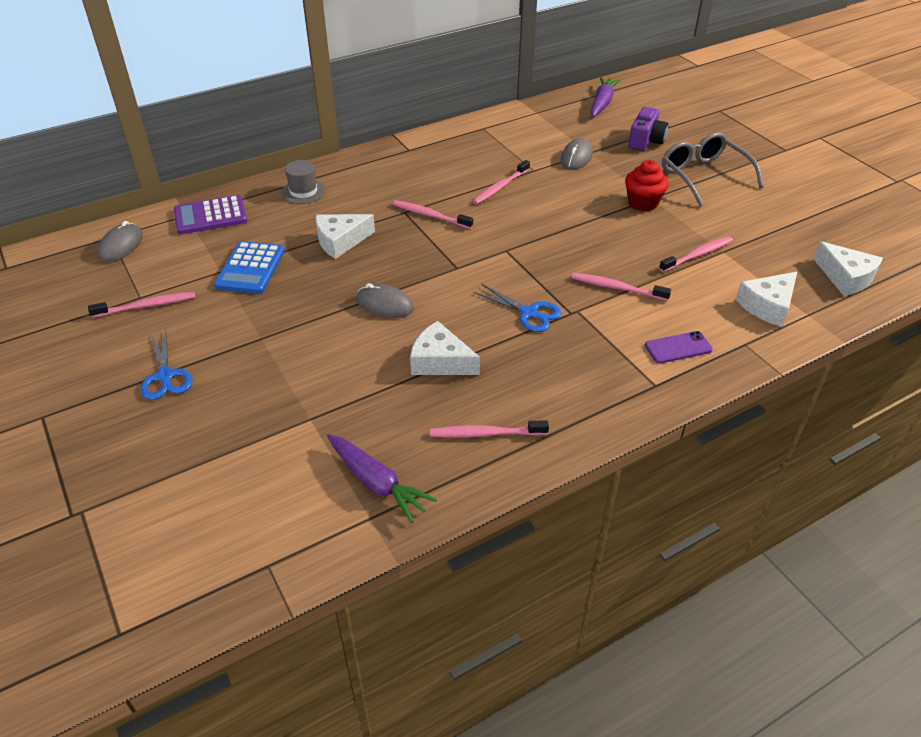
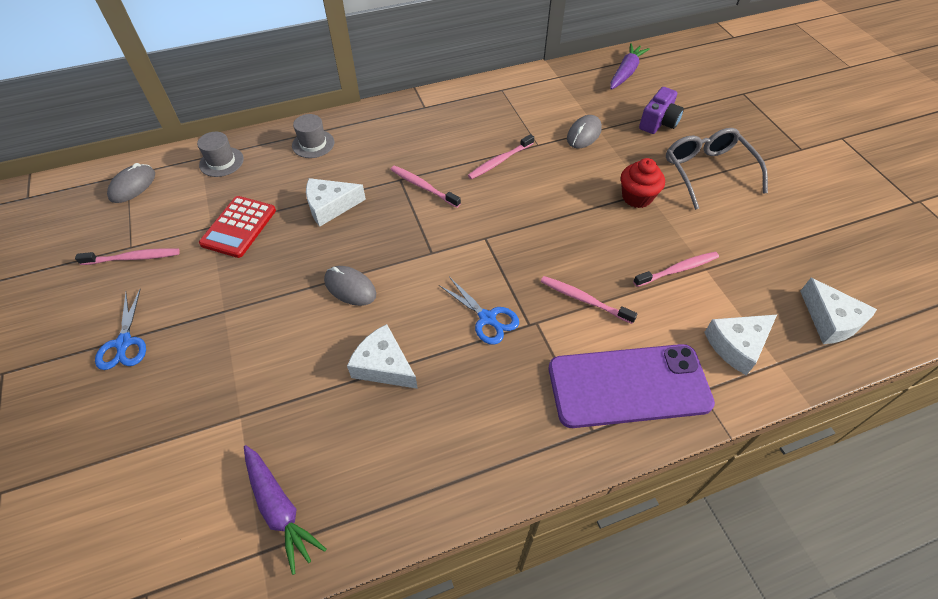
camera: 10 degrees right, 10 degrees up
purple calculator [174,195,248,235] -> grey hat [197,132,244,177]
blue calculator [214,241,285,294] -> red calculator [199,196,276,258]
pink toothbrush [430,420,549,438] -> none
purple phone [645,331,713,364] -> purple phone [549,344,715,428], size x2.37

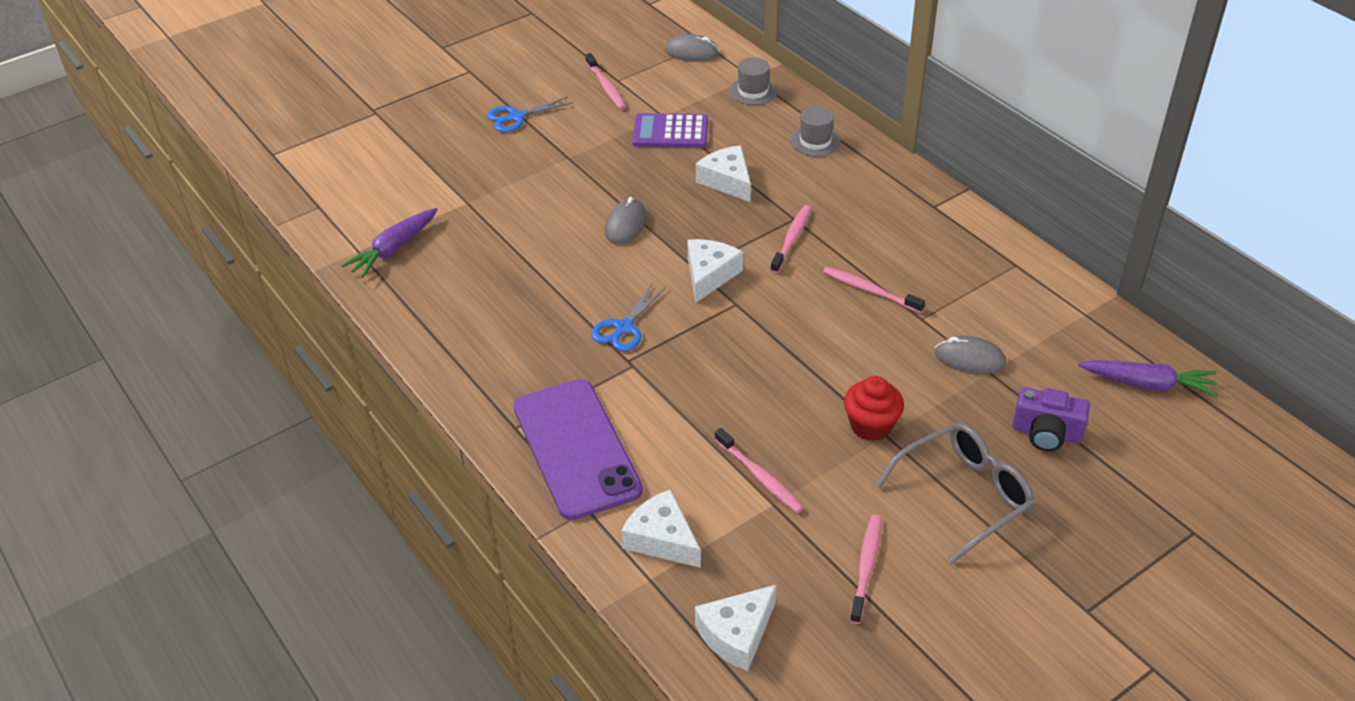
camera: 75 degrees right, 10 degrees down
red calculator [199,196,276,258] -> purple calculator [632,113,708,148]
white cheese [347,324,418,389] -> white cheese moved to [688,239,743,303]
pink toothbrush [541,276,638,324] -> pink toothbrush moved to [850,514,881,624]

